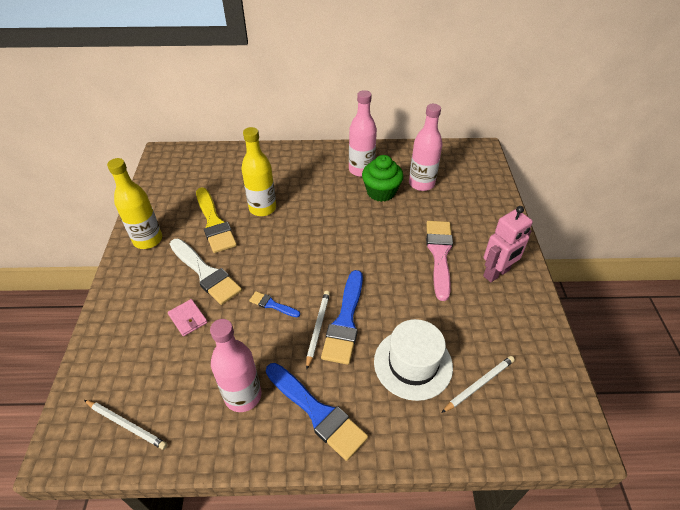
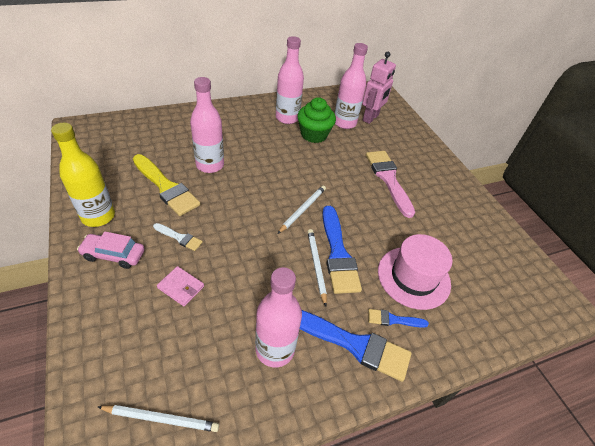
camera: 25 degrees left, 0 degrees up
white brush [170,239,242,305] -> white brush [153,223,203,251], size x0.50
yellow bottle [241,127,276,216] -> pink bottle [190,77,224,173]
blue brush [249,291,300,317] -> blue brush moved to [368,309,429,328]
white hat [374,319,453,401] -> pink hat [378,234,452,310]
white pencil [441,356,515,413] -> white pencil moved to [278,185,326,234]
pink robot [483,206,533,282] -> pink robot moved to [362,52,396,124]
none -> pink car [77,232,145,269]

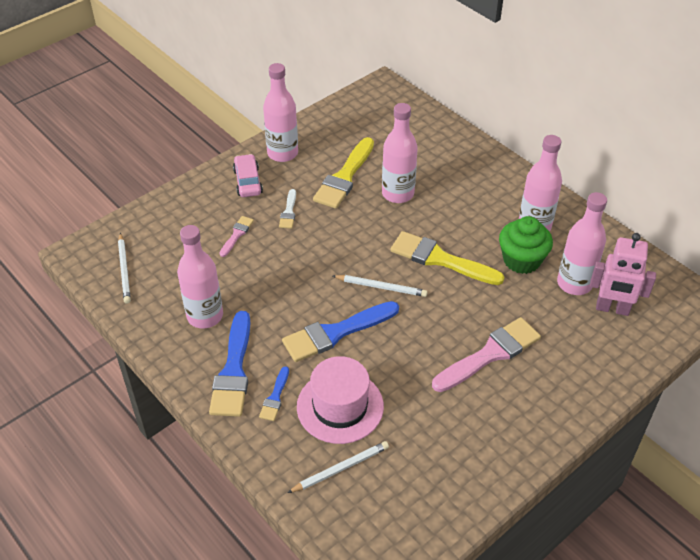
camera: 75 degrees right, 0 degrees up
yellow bottle [51,123,115,227] -> pink bottle [263,63,298,162]
pink wallet [157,266,204,306] -> pink brush [219,216,254,257]
white pencil [308,229,327,306] -> white pencil moved to [287,441,389,493]
blue brush [368,309,429,328] -> blue brush turned 150 degrees counterclockwise [259,366,289,421]
none -> yellow brush [391,231,505,285]

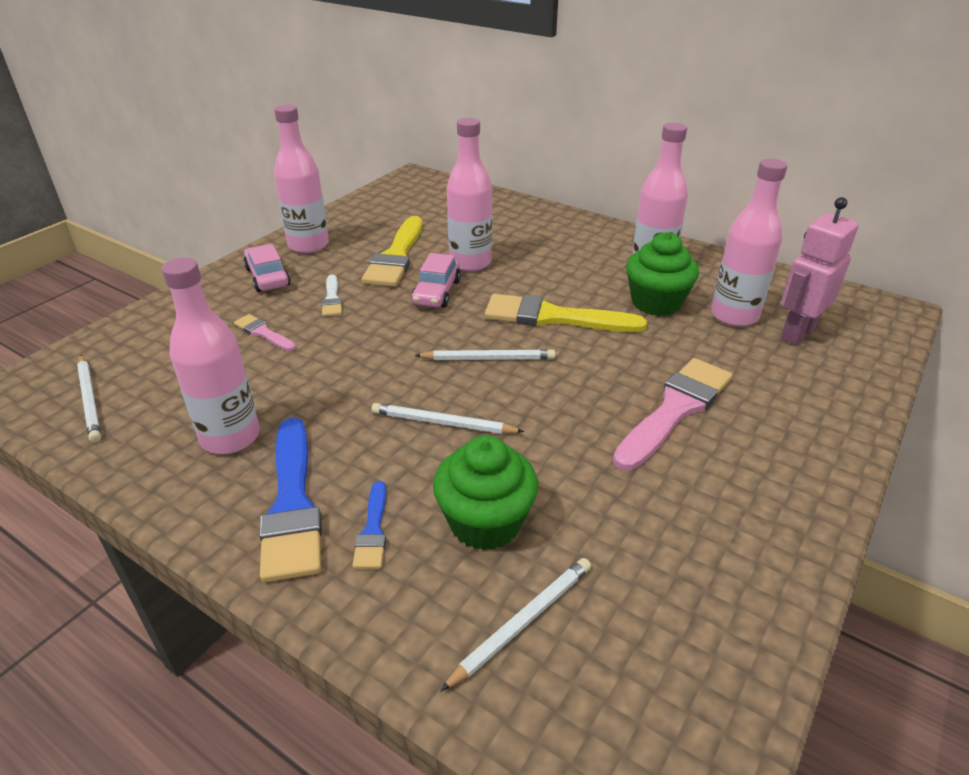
camera: 15 degrees left, 10 degrees down
pink brush [219,216,254,257] -> pink brush turned 60 degrees counterclockwise [234,314,296,351]
blue brush [282,301,399,362] -> white pencil [372,403,524,434]
pink hat [297,356,384,444] -> green cupcake [433,435,538,550]
pink robot [590,233,656,316] -> pink robot turned 135 degrees clockwise [781,197,859,345]
none -> pink car [411,253,461,308]

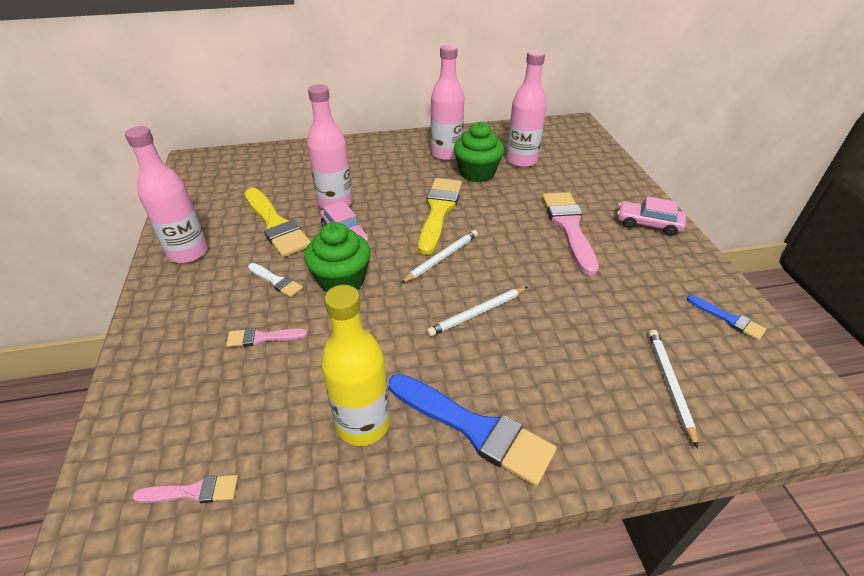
camera: 45 degrees left, 5 degrees up
white pencil [77,355,101,443] -> pink brush [133,475,238,503]
pink bottle [161,257,260,454] -> yellow bottle [321,285,390,446]
pink car [243,244,291,292] -> pink car moved to [617,196,686,236]
blue brush [352,481,386,569] -> blue brush moved to [687,295,766,340]
green cupcake [433,435,538,550] -> green cupcake moved to [304,222,371,292]
yellow brush [485,294,647,332] -> yellow brush turned 135 degrees clockwise [418,178,462,255]
pink robot [781,197,859,345] -> none

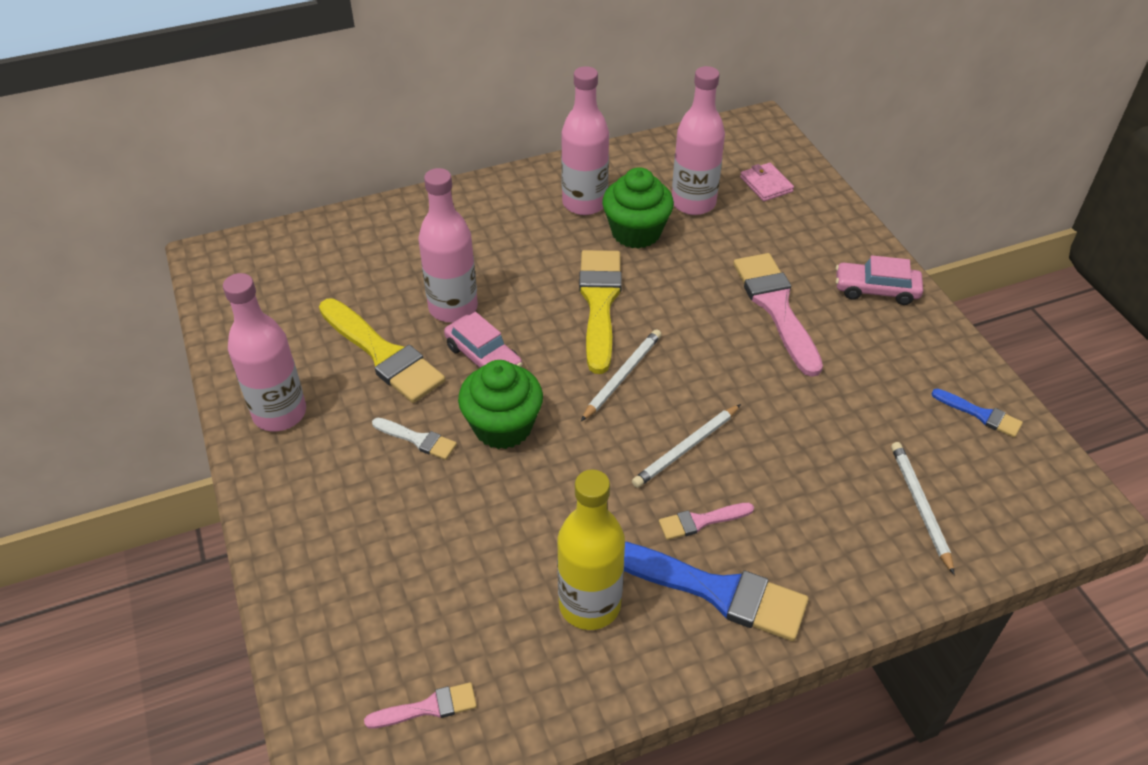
camera: 10 degrees left, 5 degrees up
pink brush [226,328,307,347] -> pink brush moved to [659,503,754,540]
none -> pink wallet [740,163,794,202]

